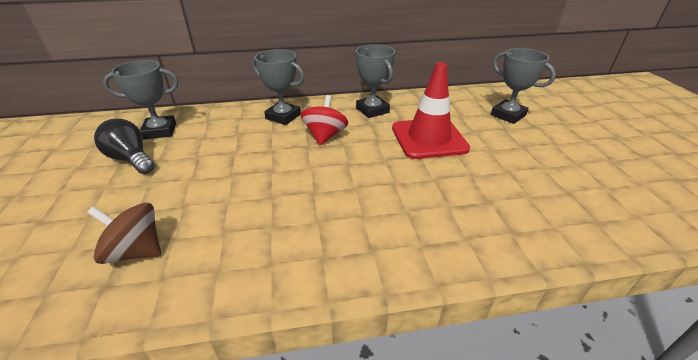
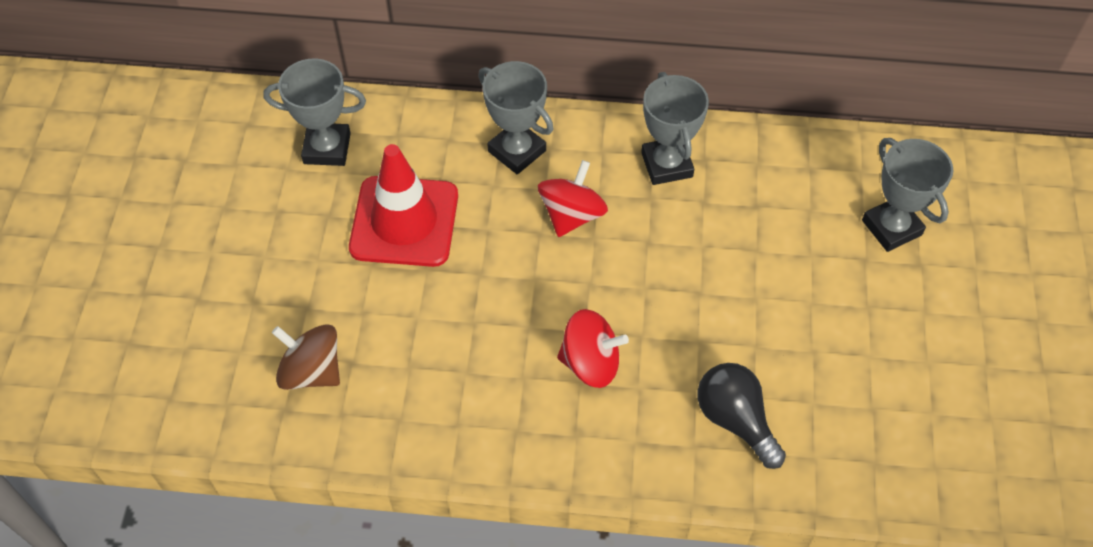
camera: 15 degrees right, 20 degrees up
black light bulb [94,118,155,174] -> black light bulb moved to [698,363,786,469]
red traffic cone [392,62,470,159] -> red traffic cone moved to [349,144,458,267]
none -> red spinning top [557,309,629,388]

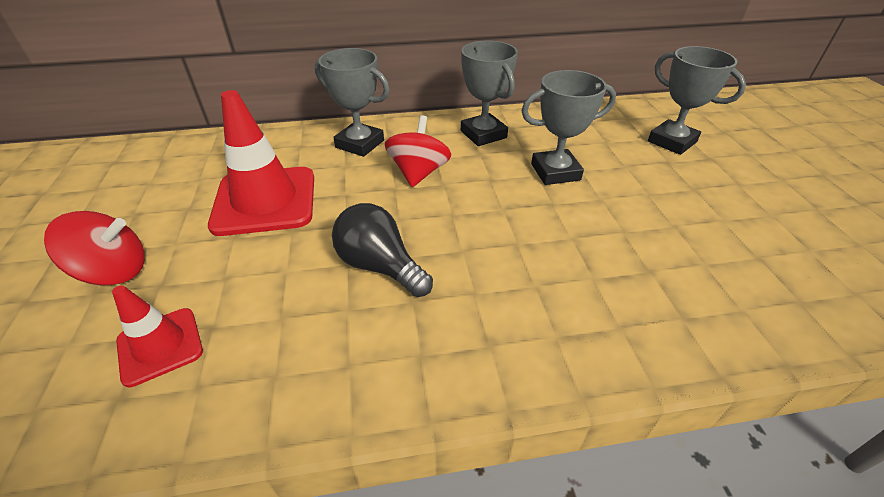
camera: 15 degrees left, 15 degrees down
grey trophy [263,58,366,166] -> grey trophy moved to [522,70,616,185]
brown spinning top [272,324,340,390] -> red traffic cone [112,285,203,387]
red spinning top [557,309,629,388] -> red spinning top moved to [44,211,145,285]
black light bulb [698,363,786,469] -> black light bulb moved to [332,203,433,297]

